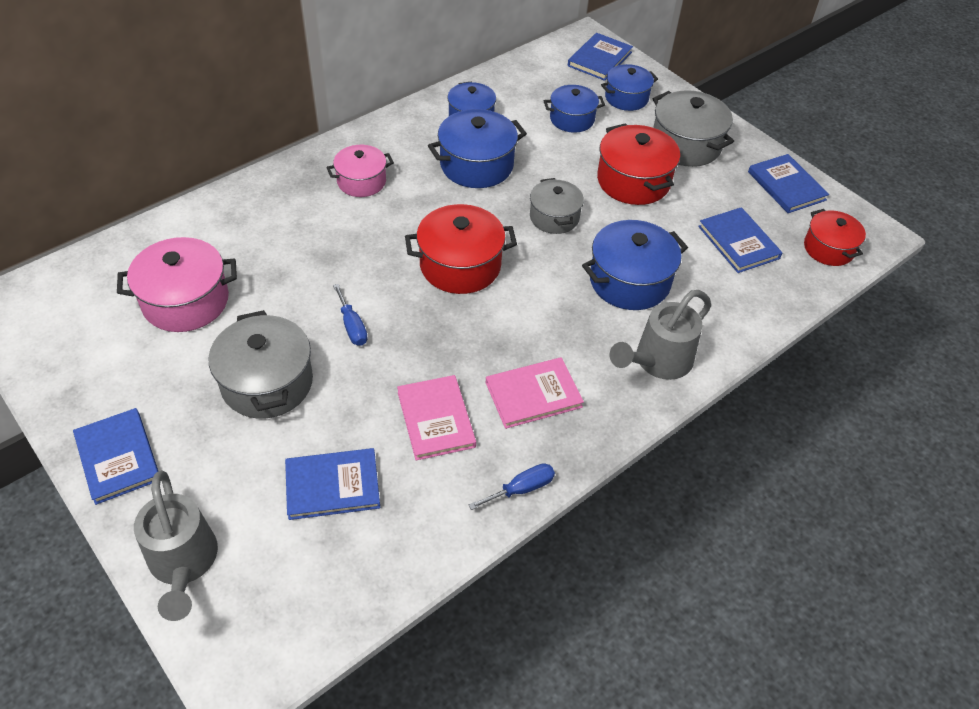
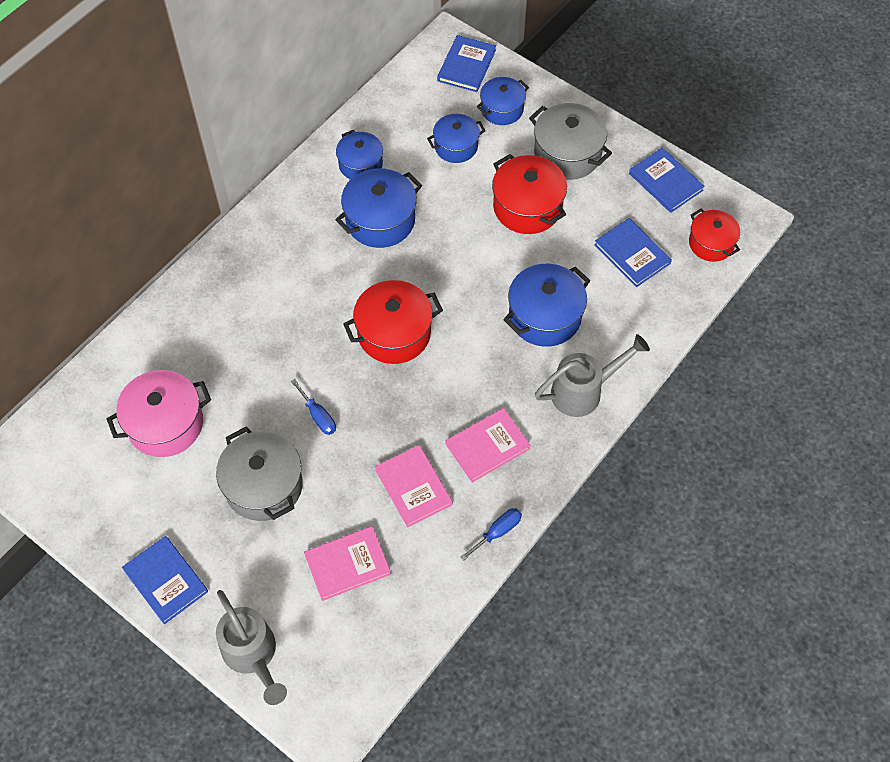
camera: 10 degrees left, 10 degrees up
blue book [285,448,380,520] -> pink book [304,526,391,601]
pink pot [326,145,394,197] -> none
grey pot [530,178,584,234] -> none
grey watering can [610,290,711,380] -> grey watering can turned 150 degrees counterclockwise [535,334,650,417]

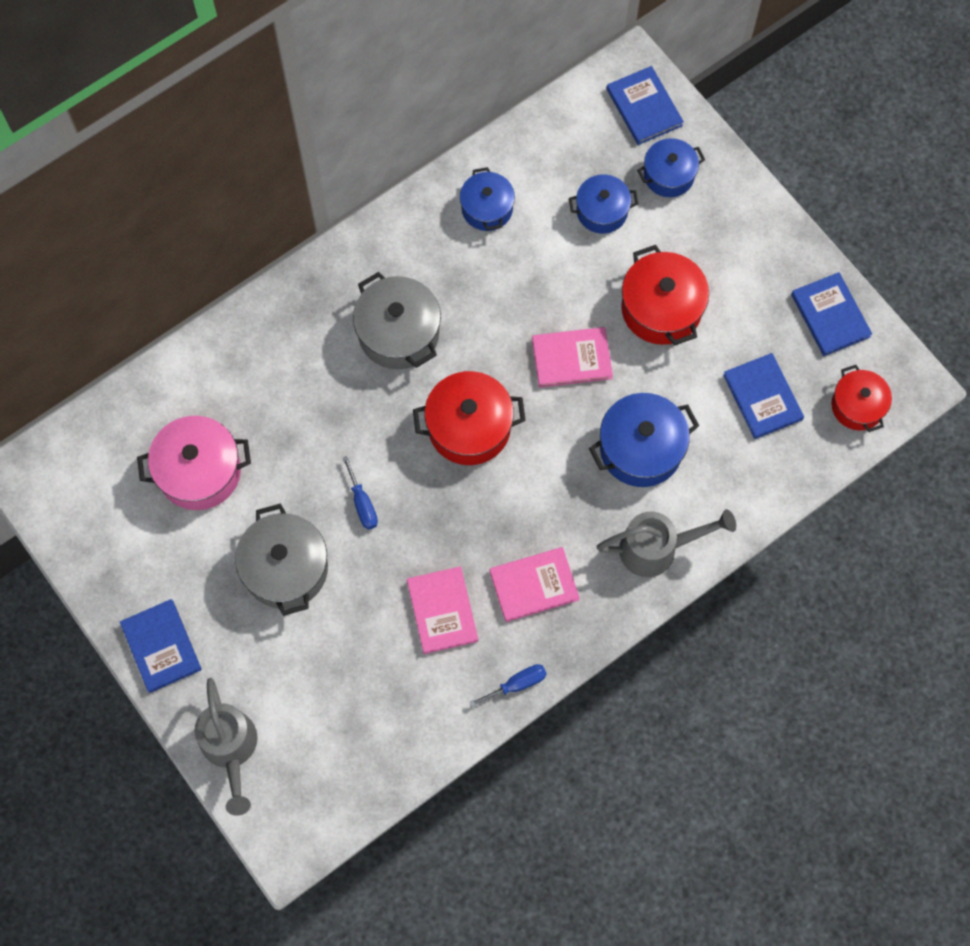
camera: 15 degrees right, 10 degrees up
pink book [304,526,391,601] -> pink book moved to [532,327,613,388]
blue pot [335,169,422,248] -> none
blue book [437,35,496,92] -> blue book turned 60 degrees counterclockwise [606,66,684,145]
grey pot [529,103,612,180] -> grey pot moved to [353,272,441,369]

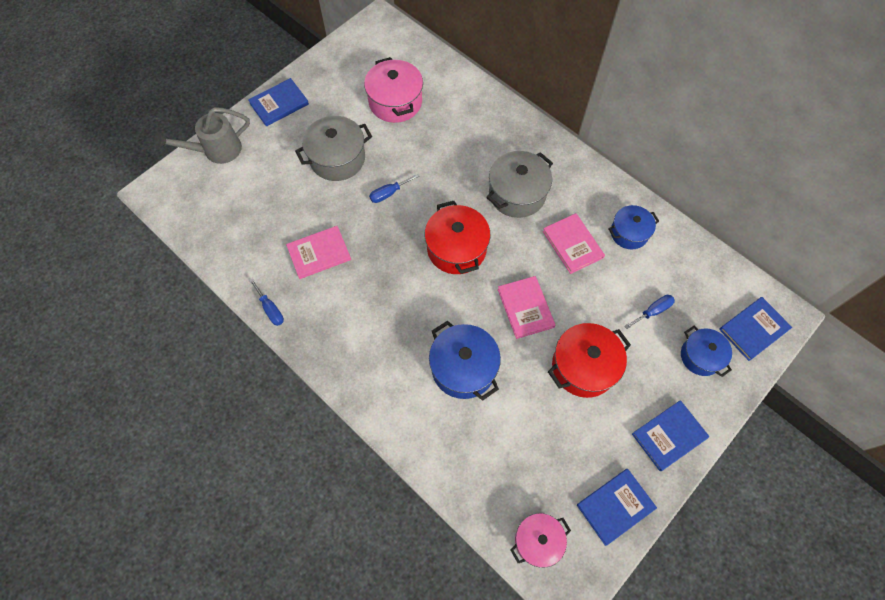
camera: 80 degrees right, 5 degrees down
pink book [490,547,580,622] -> pink book moved to [543,213,605,274]
blue pot [569,174,638,234] -> blue screwdriver [624,295,675,329]
grey watering can [597,509,736,577] -> none
blue book [723,353,804,439] -> blue book moved to [632,400,709,471]
red pot [831,365,892,432] -> pink pot [511,513,571,568]

